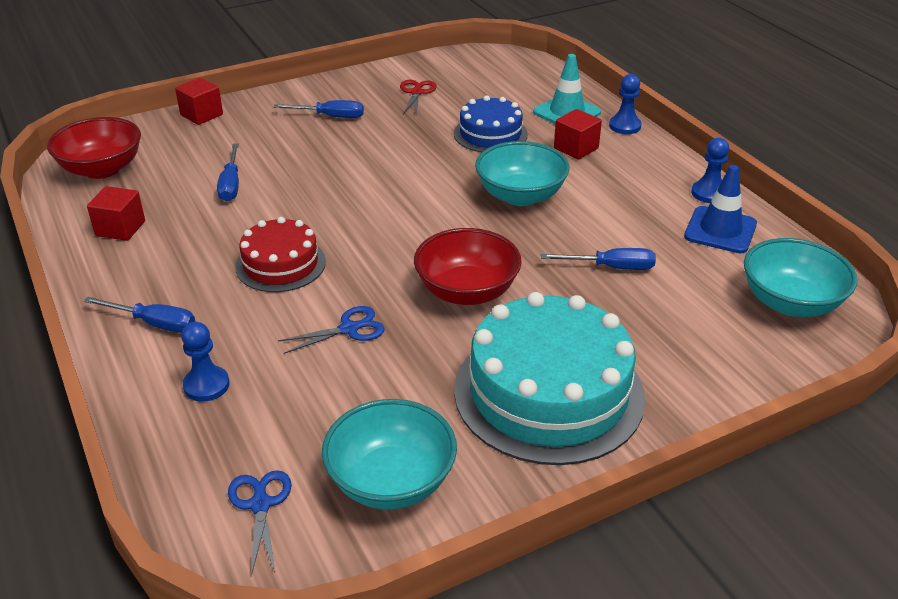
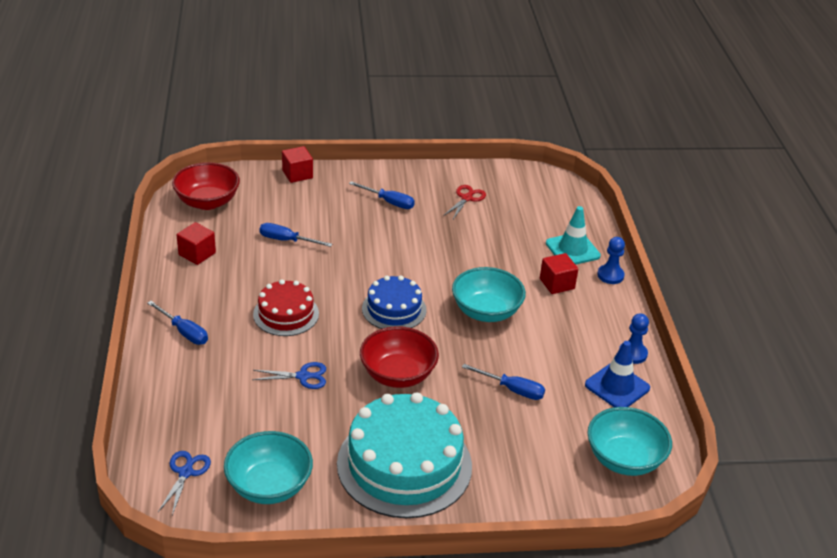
camera: 20 degrees right, 0 degrees up
blue pawn [181,322,229,402] -> none
blue screwdriver [217,143,239,202] -> blue screwdriver turned 90 degrees clockwise [259,223,332,247]
blue cake [454,95,528,152] -> blue cake moved to [362,276,427,329]

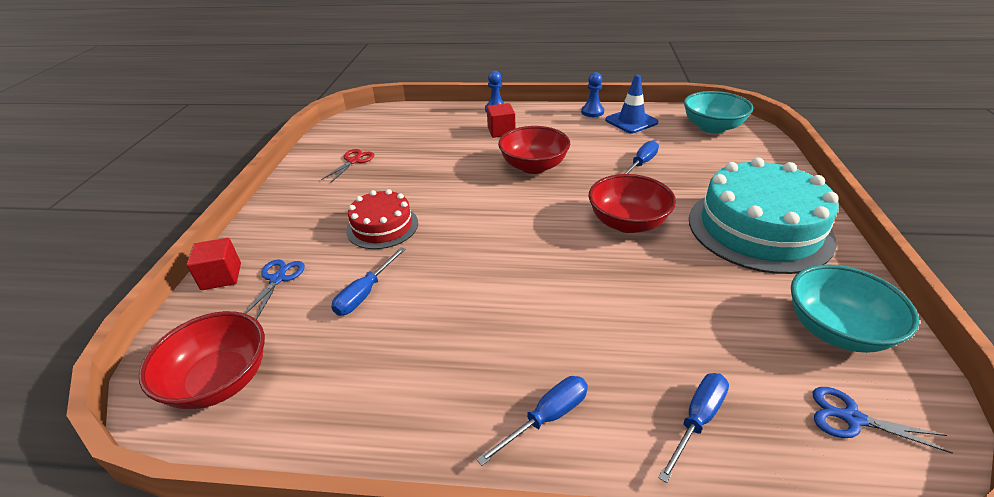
camera: 75 degrees left, 0 degrees up
red cube [177,222,216,265] -> none
blue scissors [252,362,326,389] -> blue scissors moved to [245,259,305,320]
red cake [253,279,319,336] -> red cake moved to [346,189,418,249]
blue screwdriver [349,181,415,209] -> blue screwdriver moved to [658,373,729,483]
blue cake [362,276,427,329] -> none
red scissors [443,185,486,219] -> red scissors turned 75 degrees clockwise [321,149,375,183]
turquoise bowl [452,267,526,322] -> red bowl [498,126,570,174]
turquoise traffic cone [546,206,601,265] -> none

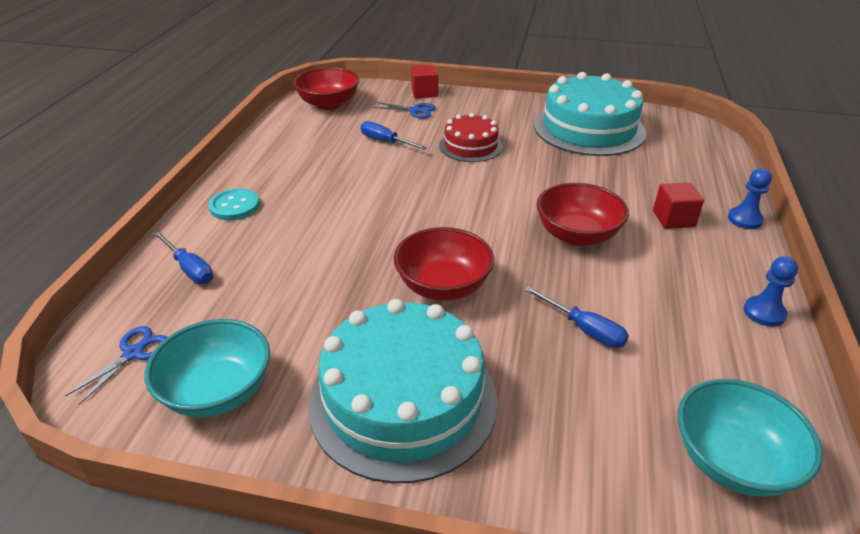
camera: 95 degrees right, 0 degrees up
red scissors [321,149,375,183] -> turquoise cake [534,72,646,156]
blue screwdriver [476,376,588,466] -> turquoise button [208,188,260,220]
blue traffic cone [605,75,658,133] -> none

